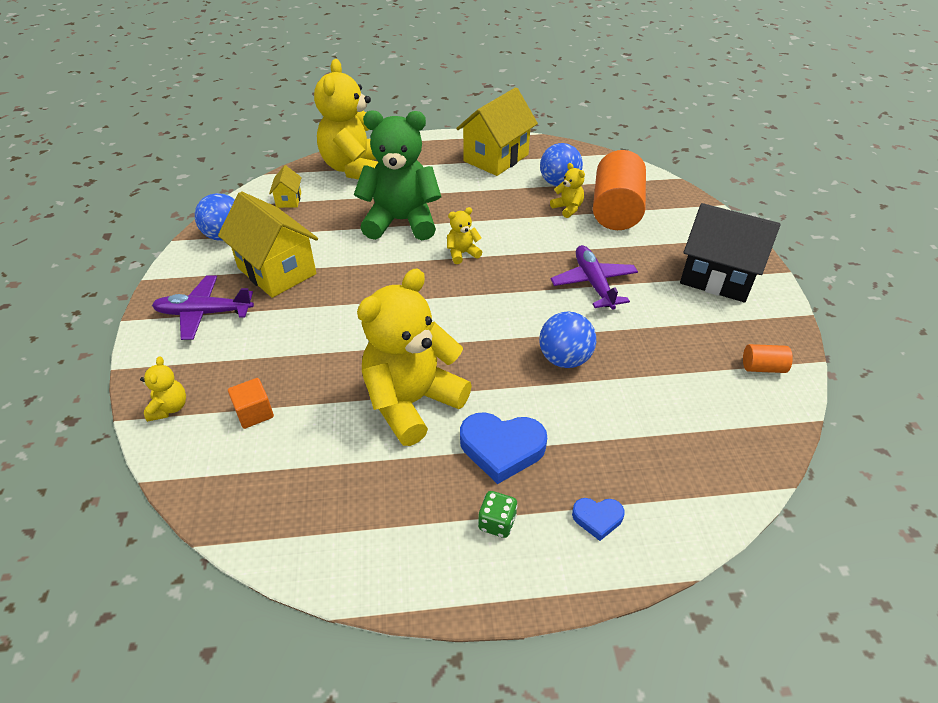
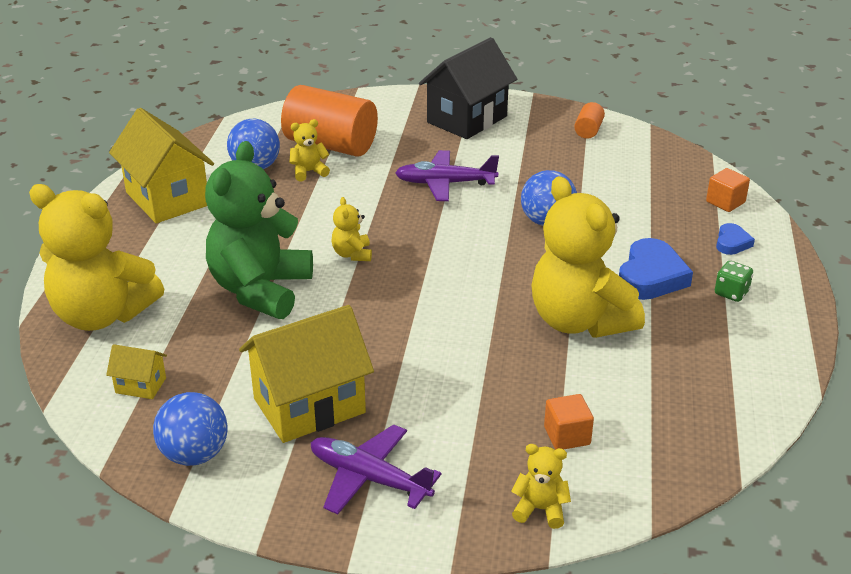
camera: 75 degrees left, 10 degrees down
purple plane [152,276,254,340] -> purple plane turned 105 degrees clockwise [311,424,441,514]
none -> orange cube [706,168,750,212]

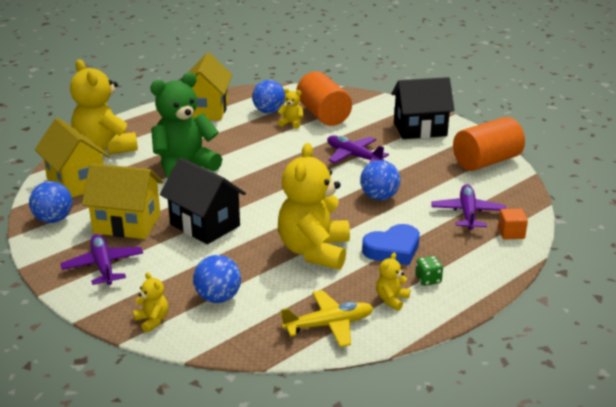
camera: 40 degrees right, 5 degrees down
yellow house [106,344,167,399] -> yellow house [35,118,109,198], size x2.18
yellow teddy bear [332,197,372,261] -> yellow teddy bear moved to [376,252,410,311]
orange cube [544,394,594,450] -> blue ball [193,255,241,303]
orange cylinder [574,102,605,139] -> orange cylinder [453,117,525,171], size x2.30
blue heart [716,223,755,255] -> none
none -> black house [160,157,246,244]
none -> yellow plane [280,290,373,347]
none -> purple plane [431,184,506,230]

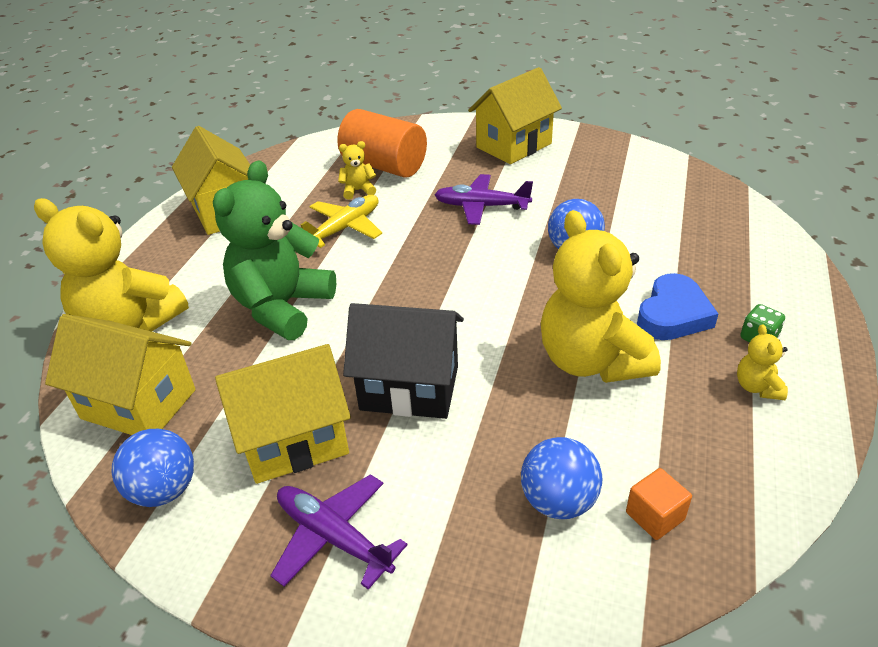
camera: 30 degrees left, 10 degrees up
yellow teddy bear [133,272,168,333] -> none
blue ball [252,80,285,114] -> none
yellow plane [280,290,373,347] -> yellow plane moved to [300,195,382,248]
black house [391,77,455,139] -> yellow house [468,67,562,164]
purple plane [431,184,506,230] -> none
orange cylinder [453,117,525,171] -> none
orange cube [498,209,528,239] -> orange cube moved to [626,468,692,540]

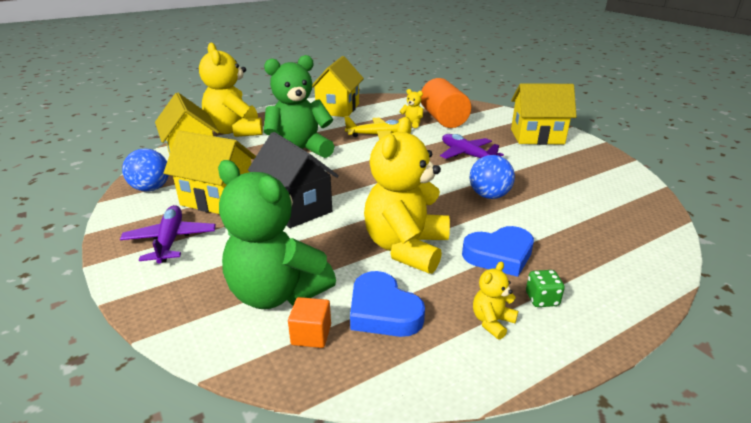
camera: 40 degrees right, 10 degrees down
blue ball [521,437,603,519] -> green teddy bear [218,160,336,309]
none -> blue heart [350,271,425,337]

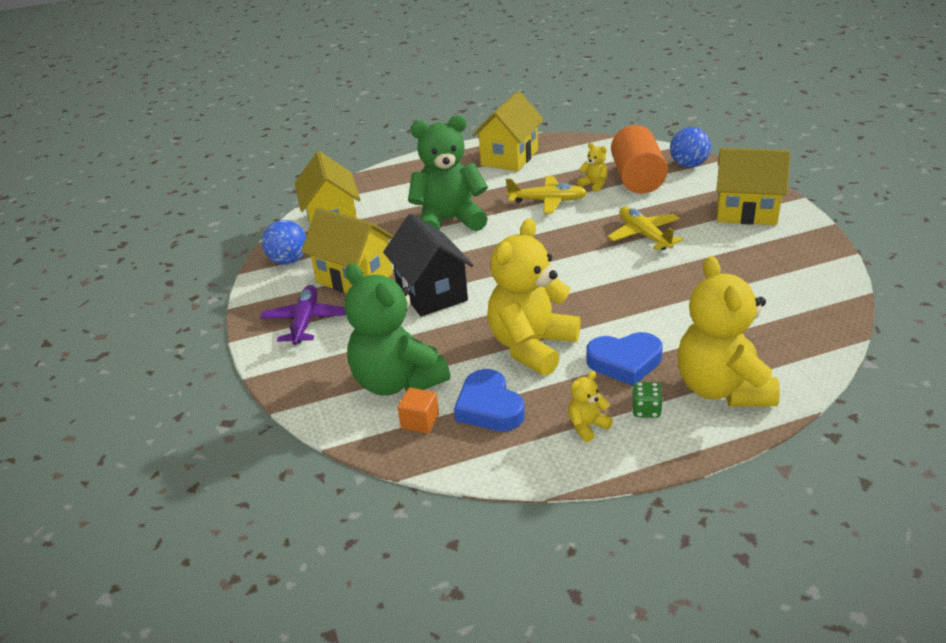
camera: 15 degrees right, 5 degrees up
yellow teddy bear [199,43,263,137] -> yellow teddy bear moved to [678,256,780,407]
purple plane [440,134,504,159] -> yellow plane [607,207,683,250]
blue ball [470,155,515,199] -> blue ball moved to [670,127,711,168]

